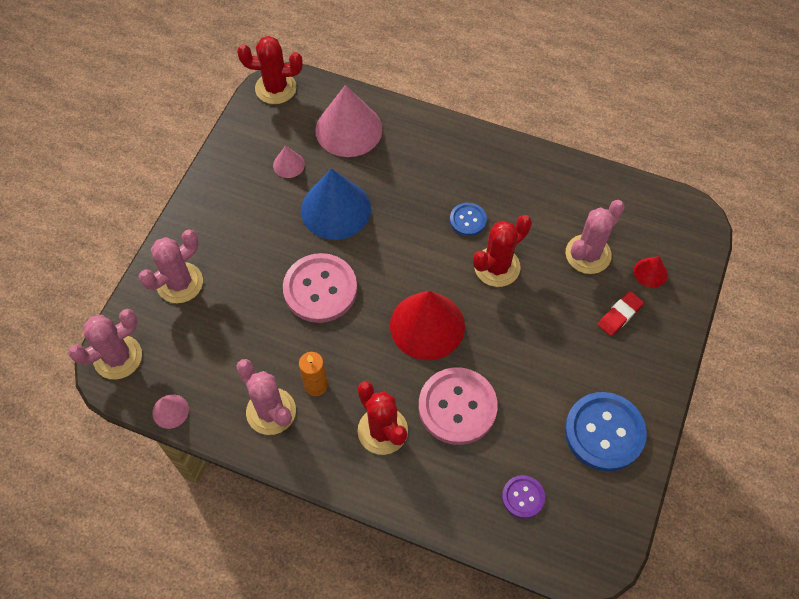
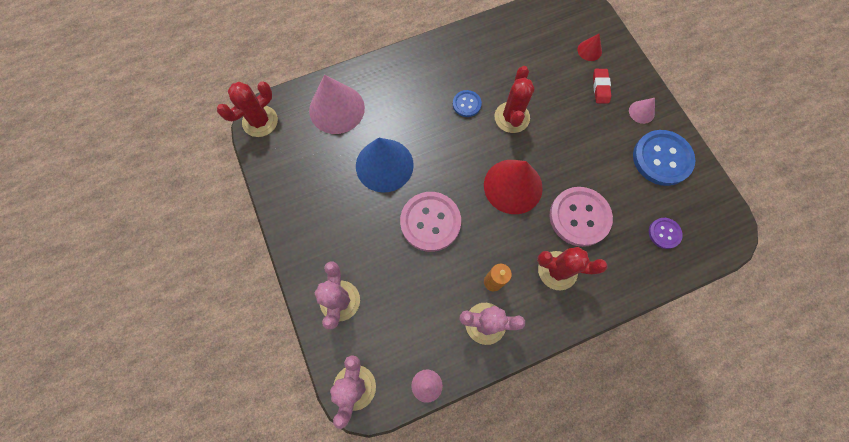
camera: 45 degrees left, 10 degrees up
pink cone [273,146,305,178] -> pink cone moved to [629,98,655,124]
pink cactus [566,200,625,274] -> none

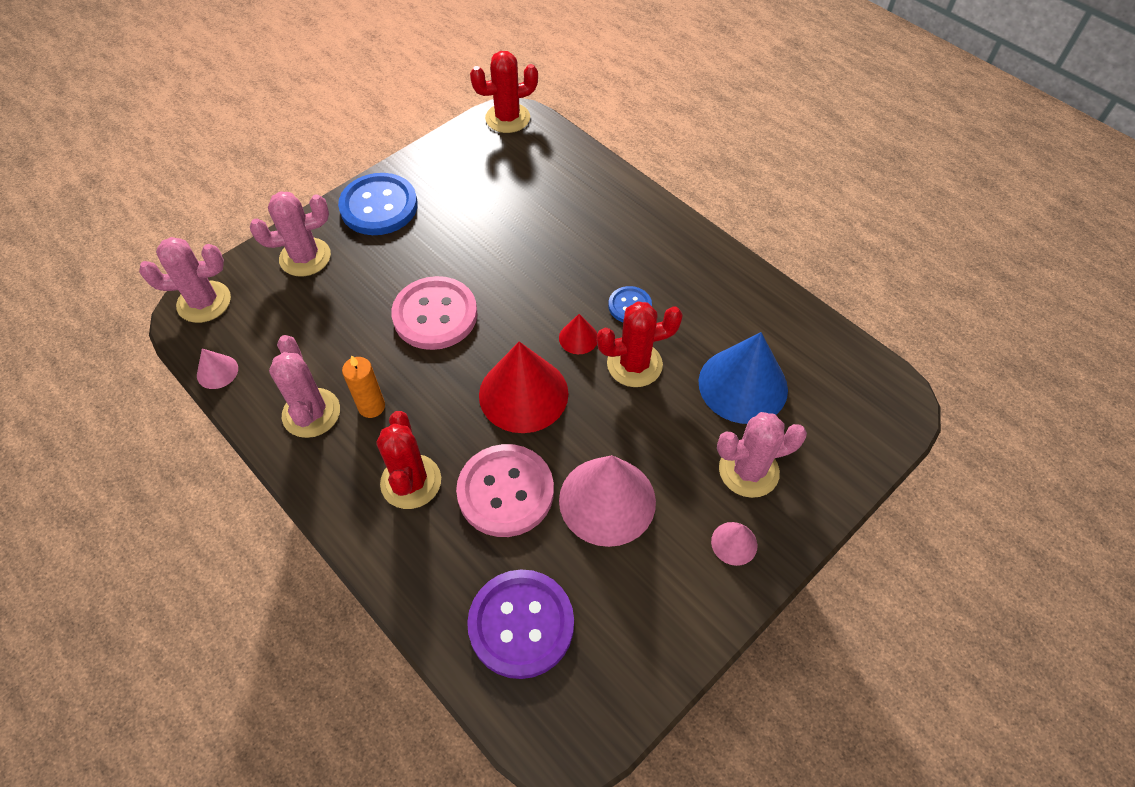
camera: 70 degrees right, 15 degrees down
red cactus [217,81,278,137] -> red cactus turned 45 degrees counterclockwise [470,51,538,133]
pink cone [309,75,365,134] -> pink cone moved to [559,455,656,547]
blue cone [356,138,414,193] -> blue cone moved to [698,332,788,424]
red cone [577,34,602,61] -> red cone moved to [559,314,597,354]
red eraser [593,69,611,104] -> pink cactus [717,412,807,498]
blue button [633,130,695,186] -> blue button moved to [338,173,418,235]
purple button [649,218,683,249] -> purple button [467,570,574,679], size x1.93

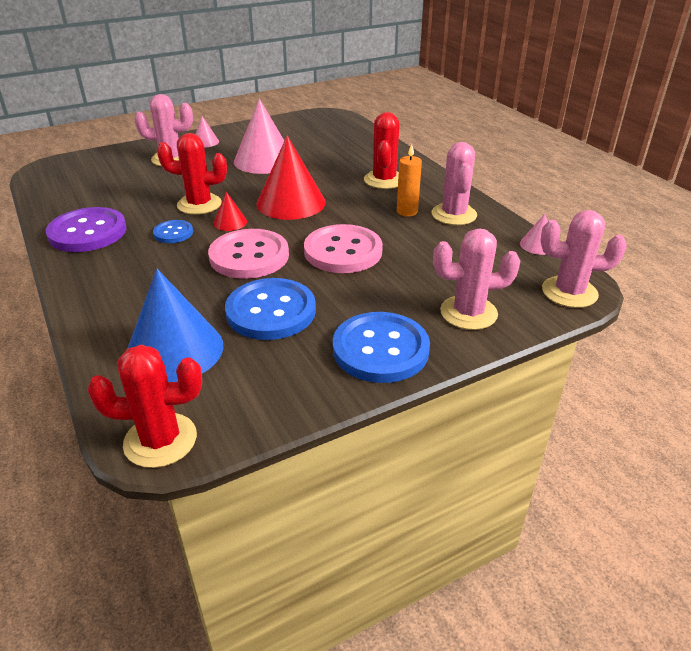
camera: 165 degrees left, 20 degrees down
pink button [456,444,554,537] -> pink button moved to [208,229,289,279]
purple button [467,570,574,679] -> purple button moved to [46,207,127,252]
blue cone [698,332,788,424] -> blue cone moved to [127,269,223,382]
none -> blue button [225,278,316,340]

